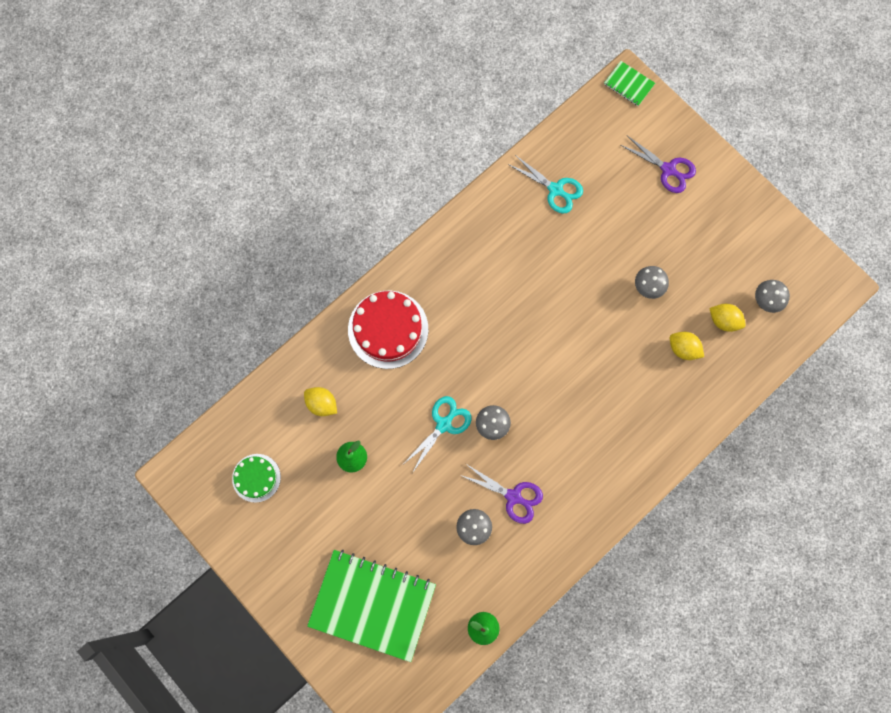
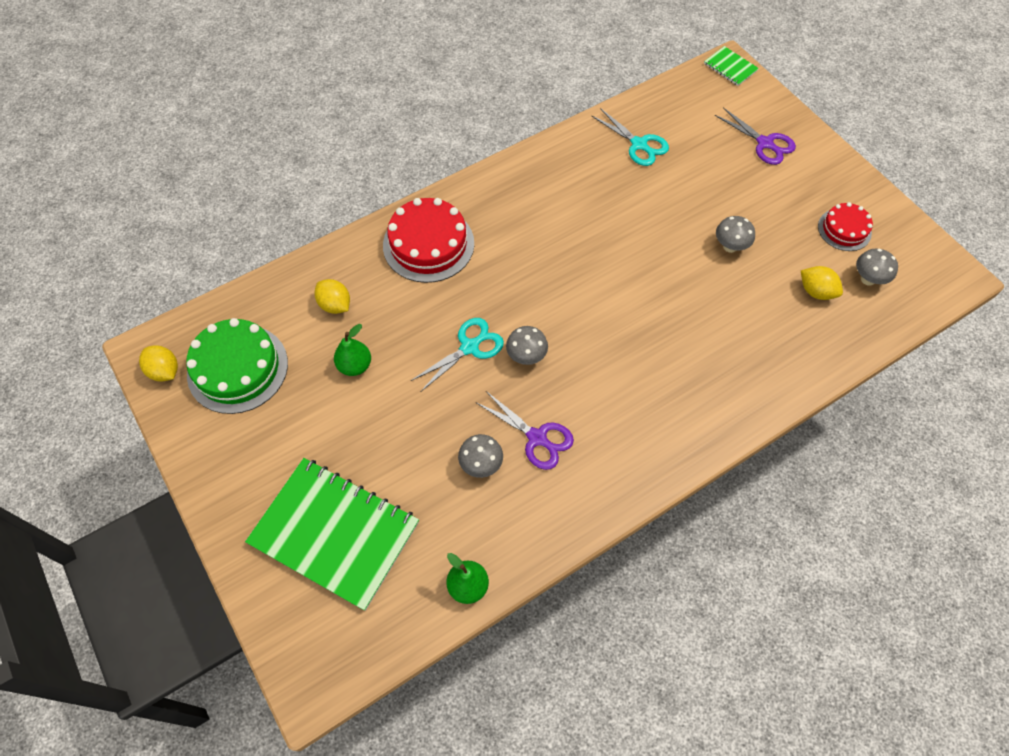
camera: 10 degrees right, 15 degrees down
green cake [232,454,281,503] -> green cake [186,318,288,414], size x1.72
yellow lemon [670,332,704,360] -> yellow lemon moved to [139,345,178,382]
none -> red cake [818,202,873,251]

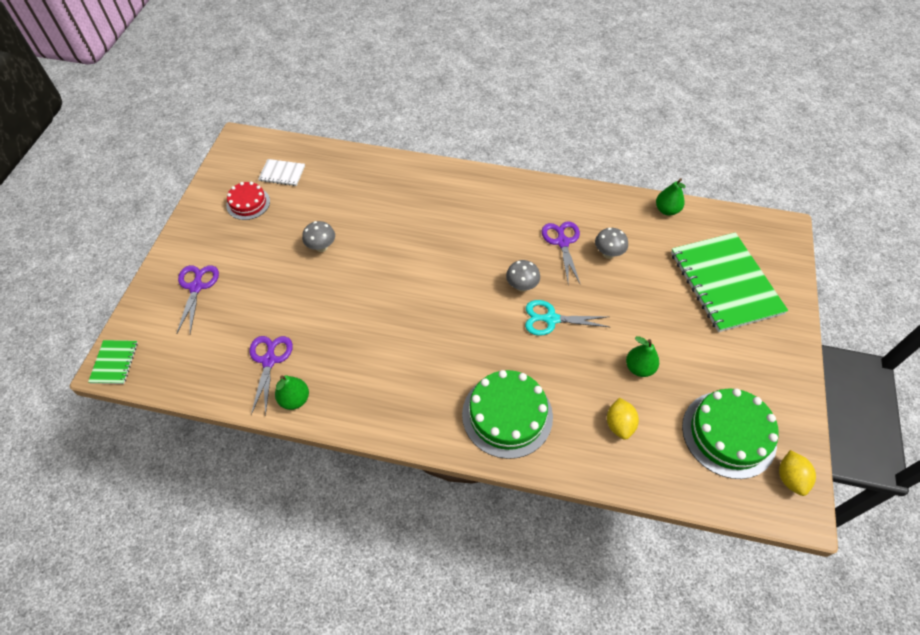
camera: 135 degrees left, 5 degrees down
red cake [383,198,474,283] -> green cake [462,370,553,459]
turquoise scissors [591,108,669,166] -> purple scissors [250,336,293,416]
yellow lemon [801,266,843,300] -> none
grey mushroom [856,249,898,286] -> white notebook [258,159,305,186]
none -> green pear [275,375,309,410]

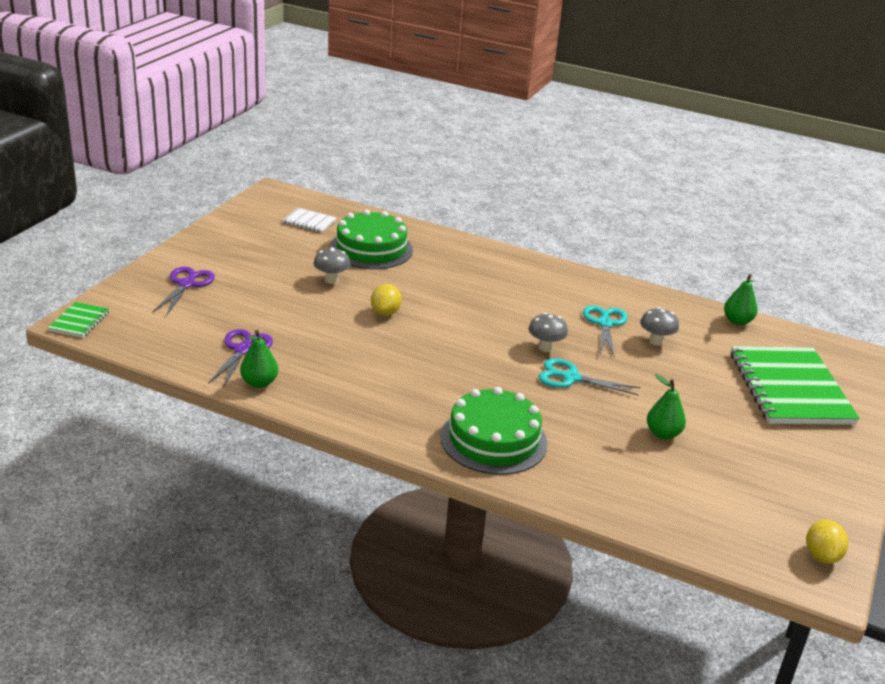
camera: 10 degrees right, 25 degrees down
red cake [226,182,270,220] -> none
purple scissors [542,221,580,284] -> turquoise scissors [583,305,628,358]
yellow lemon [607,398,639,440] -> yellow lemon moved to [371,284,402,316]
green cake [682,388,779,479] -> green cake moved to [330,209,413,269]

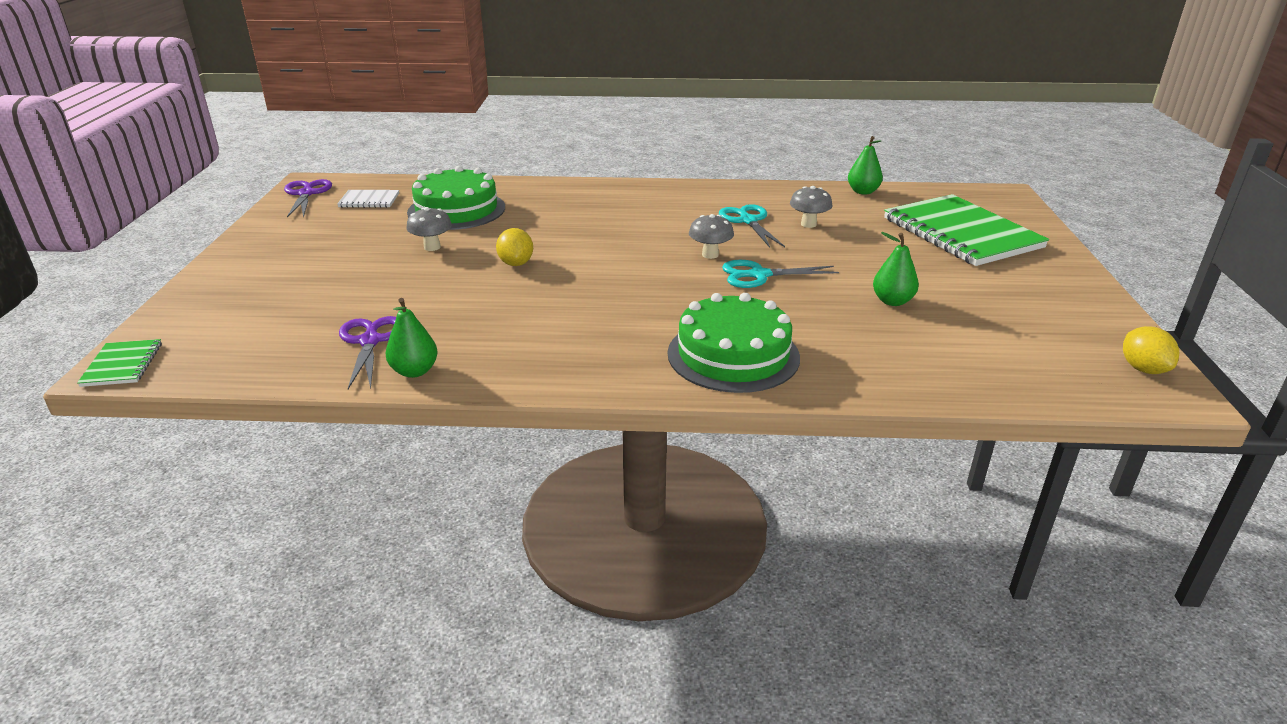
camera: 20 degrees left, 0 degrees up
purple scissors [153,267,215,316] -> purple scissors moved to [284,179,332,218]

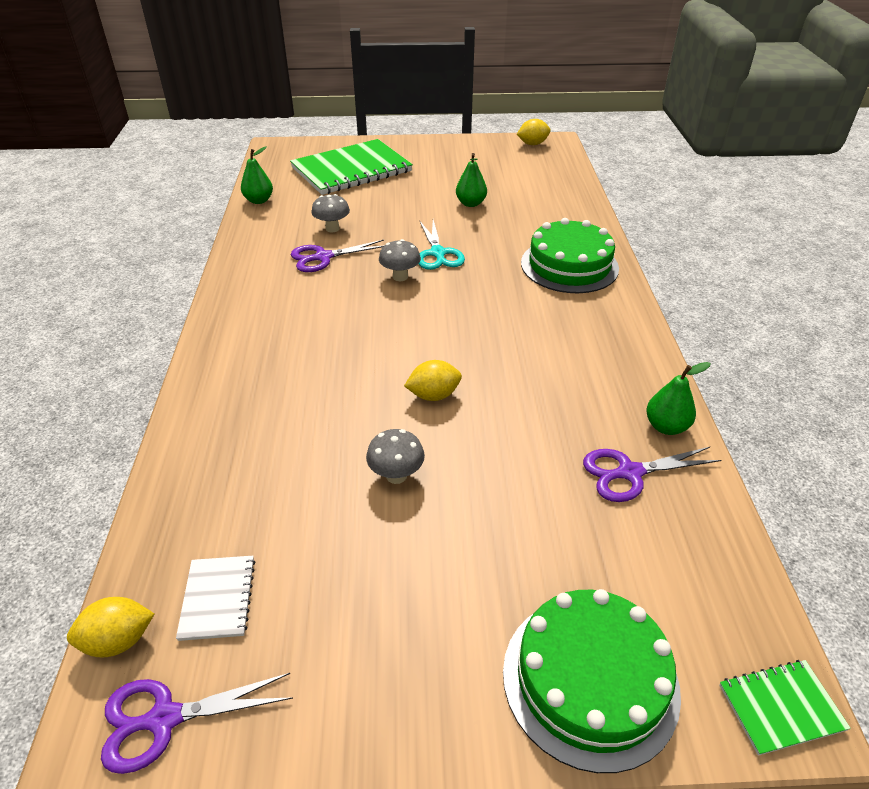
camera: 95 degrees left, 10 degrees up
green cake [407,166,505,230] -> green cake moved to [503,589,681,773]
turquoise scissors [719,204,785,248] -> purple scissors [291,239,384,272]
none -> yellow lemon [67,597,154,658]

